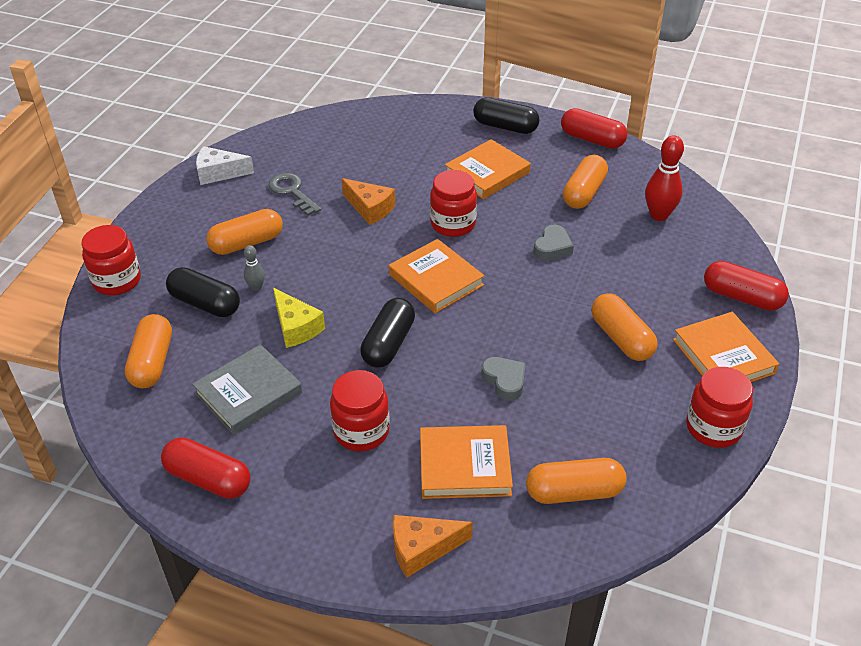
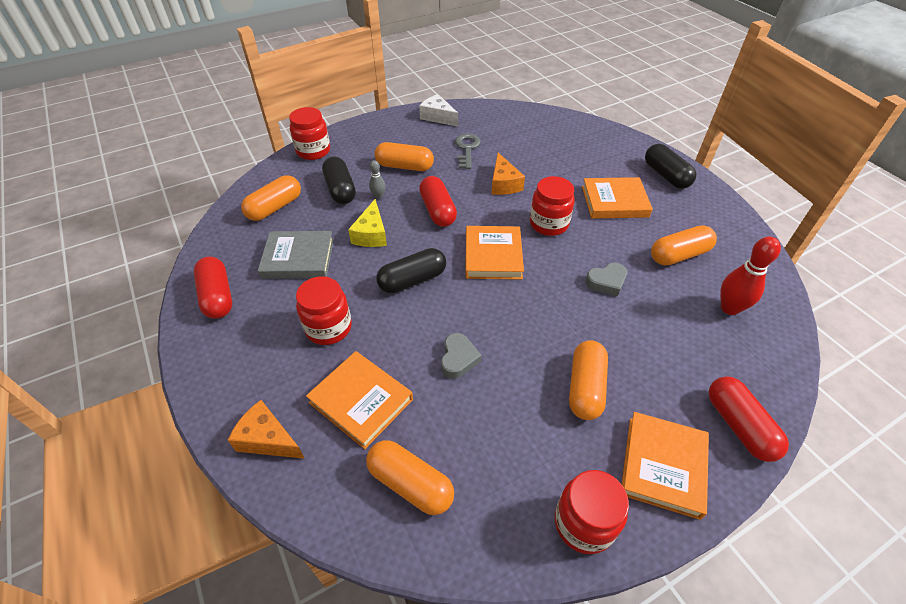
camera: 40 degrees right, 5 degrees up
red capsule [561,108,627,149] -> red capsule moved to [419,176,457,227]

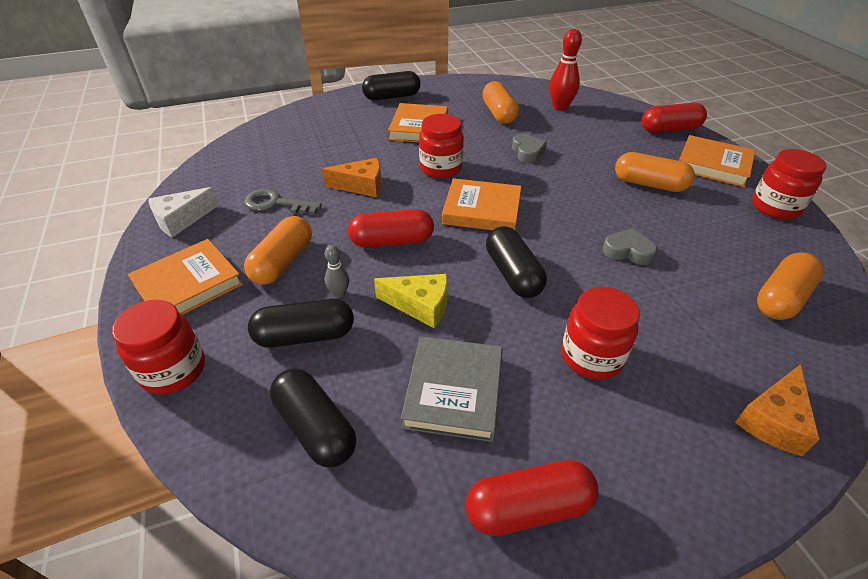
camera: 80 degrees left, 5 degrees down
orange capsule [241,175,301,221] -> black capsule [270,368,356,467]
orange book [306,351,413,449] -> orange book moved to [128,239,243,315]

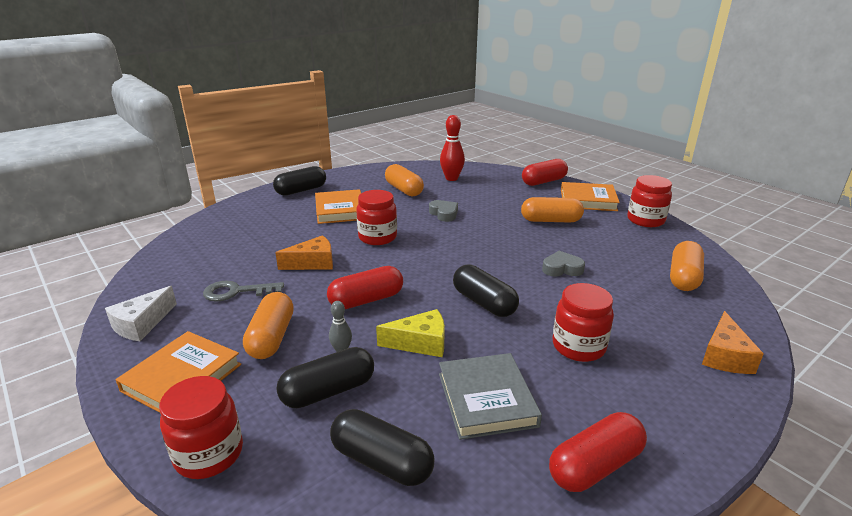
camera: 20 degrees left, 15 degrees down
orange book [442,178,522,230] -> none

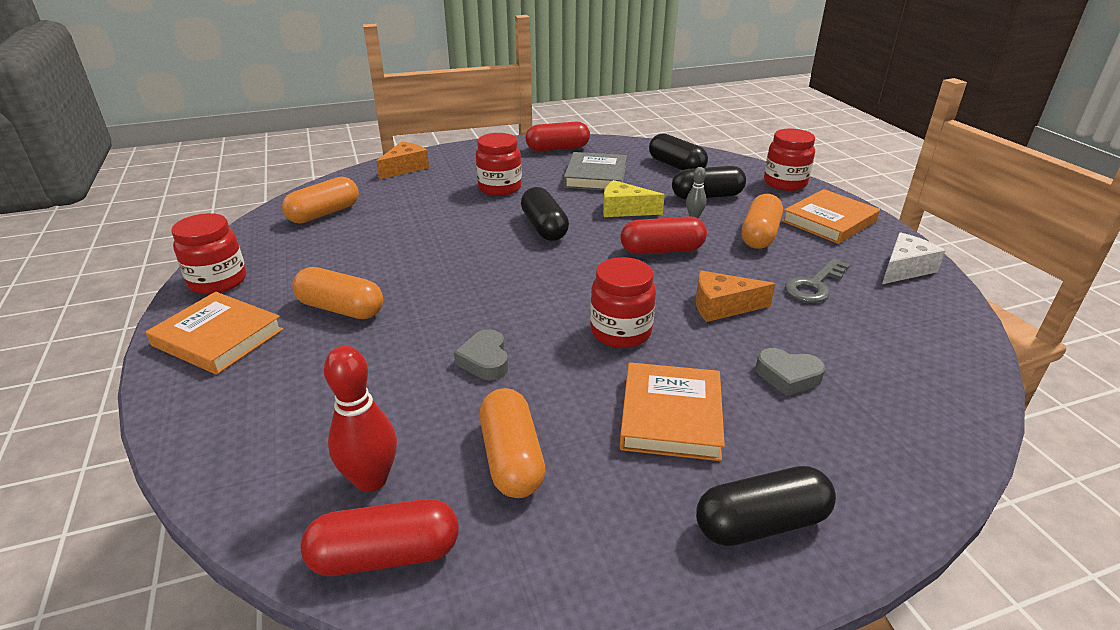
camera: 160 degrees left, 5 degrees up
grey key [203,280,284,302] -> grey key turned 120 degrees clockwise [785,258,850,303]
red capsule [522,159,568,186] -> red capsule moved to [301,499,459,576]
grey heart [542,251,585,277] -> grey heart moved to [756,348,825,396]

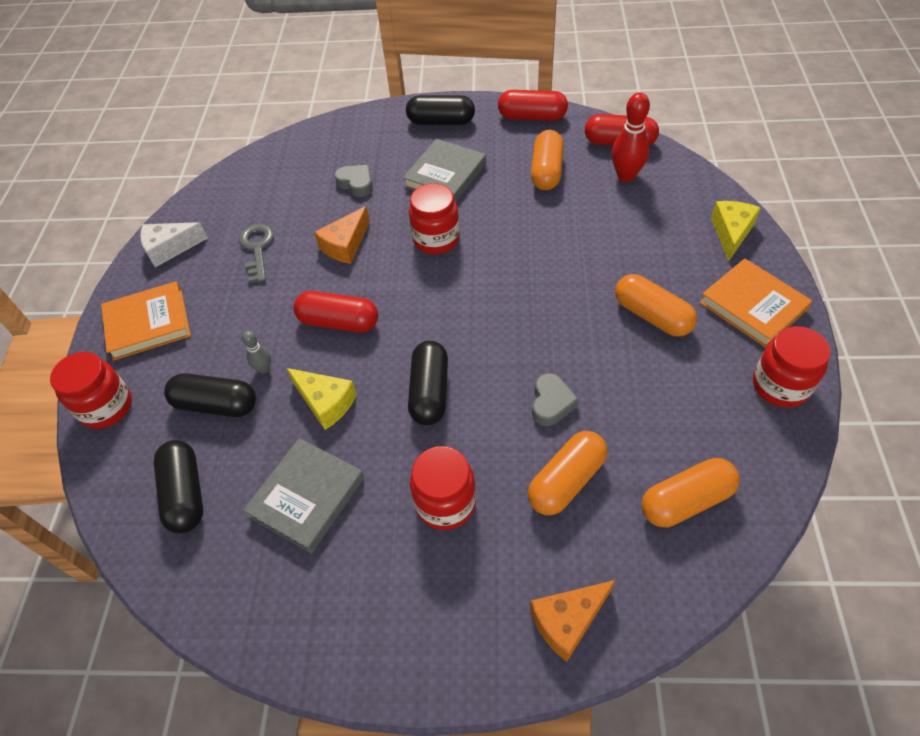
camera: 155 degrees left, 20 degrees up
grey heart [454,329,508,380] -> grey heart moved to [532,373,579,426]
red capsule [525,121,590,152] -> red capsule moved to [498,90,568,121]
orange book [620,362,725,461] -> grey book [403,139,486,202]
orange cheese [696,270,775,322] -> orange cheese turned 105 degrees clockwise [314,206,370,264]
orange capsule [741,194,783,249] -> orange capsule moved to [527,431,608,515]
grey key [785,258,850,303] -> grey key turned 75 degrees counterclockwise [239,224,274,283]
none -> yellow cheese [711,201,761,262]

